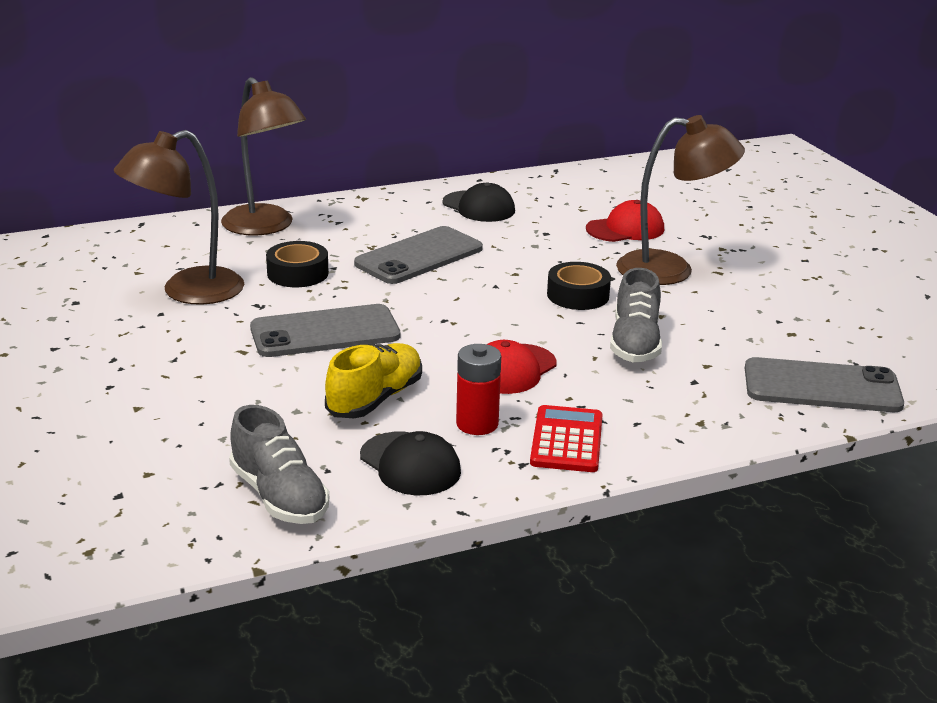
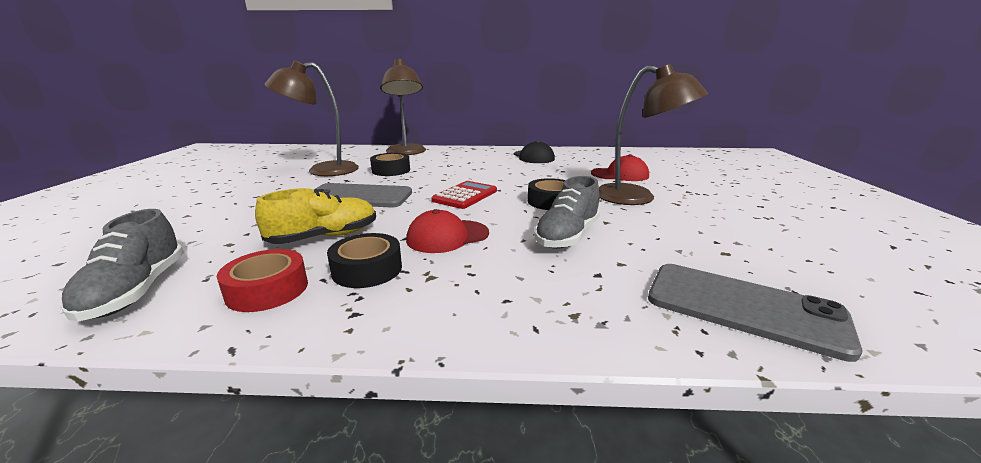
camera: 25 degrees right, 5 degrees down
grey phone [354,226,483,284] -> none
black cap [360,431,461,495] -> red tape [217,249,308,312]
red battery [456,344,501,435] -> black tape [327,233,402,288]
red calculator [530,405,603,472] -> red calculator moved to [431,181,497,209]

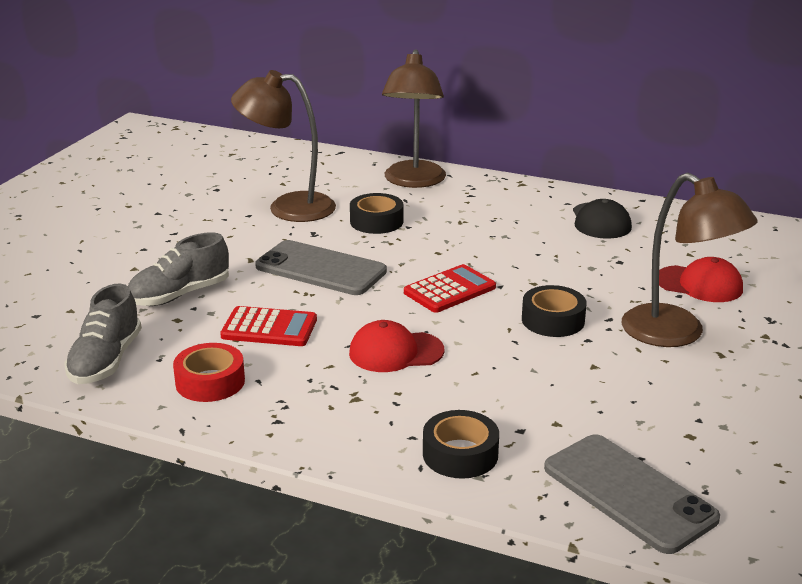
camera: 20 degrees right, 5 degrees up
yellow shoe [255,188,376,244] -> red calculator [220,306,317,346]
black tape [327,233,402,288] -> black tape moved to [423,410,499,479]
grey shoe [534,176,600,249] -> grey shoe moved to [128,232,229,306]

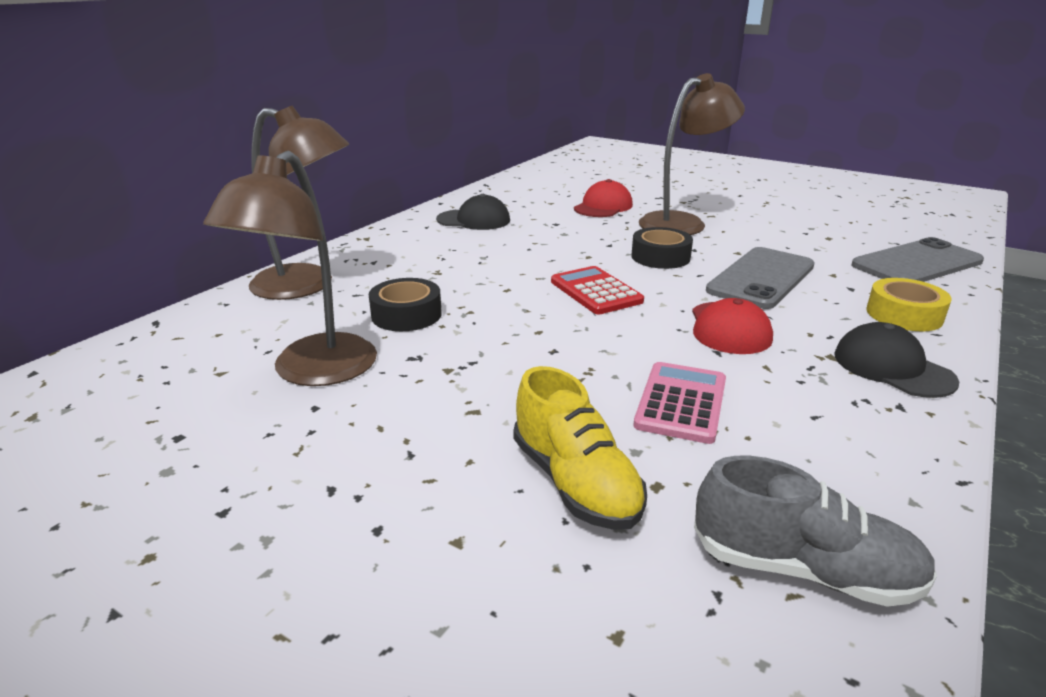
camera: 80 degrees left, 0 degrees up
grey shoe [128,232,229,306] -> yellow shoe [513,366,647,530]
red tape [173,343,245,402] -> none
red calculator [220,306,317,346] -> pink calculator [633,362,726,444]
grey phone [255,240,387,295] -> grey phone moved to [706,247,815,309]
black tape [423,410,499,479] -> yellow tape [866,278,952,331]
none -> black cap [834,322,959,398]

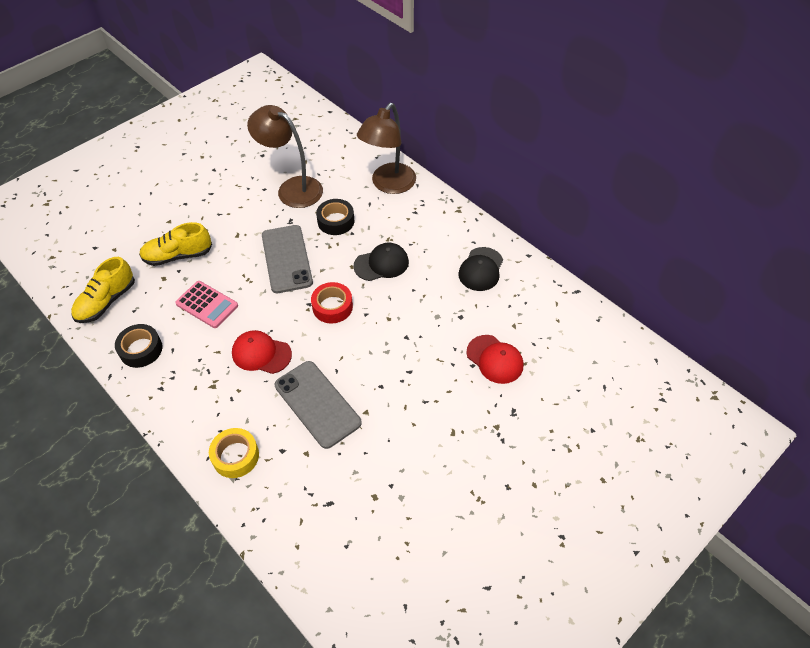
camera: 105 degrees right, 25 degrees up
red calculator [551,266,644,314] -> red tape [311,282,353,324]
black tape [631,227,693,269] -> black tape moved to [115,324,162,368]
brown lamp [639,73,745,235] -> none
grey shoe [694,456,937,607] -> yellow shoe [71,257,135,323]
black cap [834,322,959,398] -> black cap moved to [353,243,409,281]
grey phone [852,237,984,282] -> grey phone moved to [262,225,313,293]

